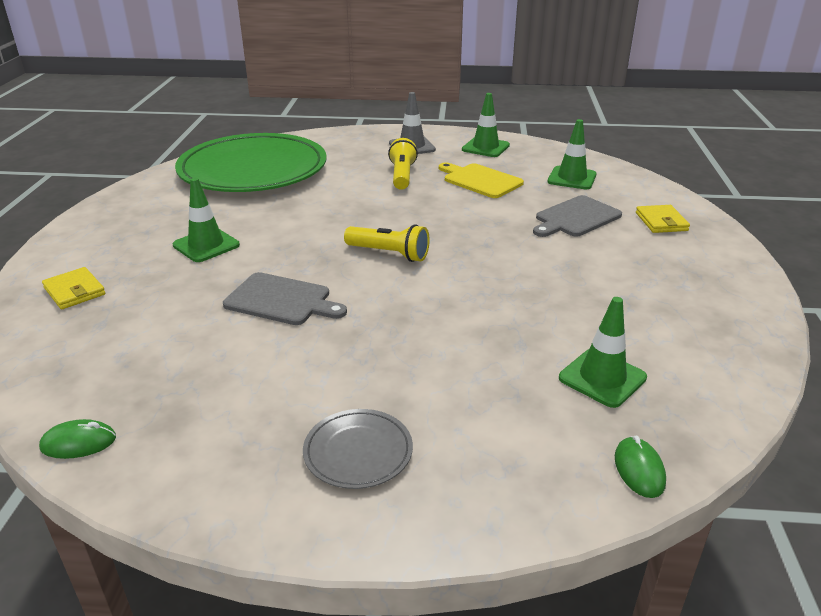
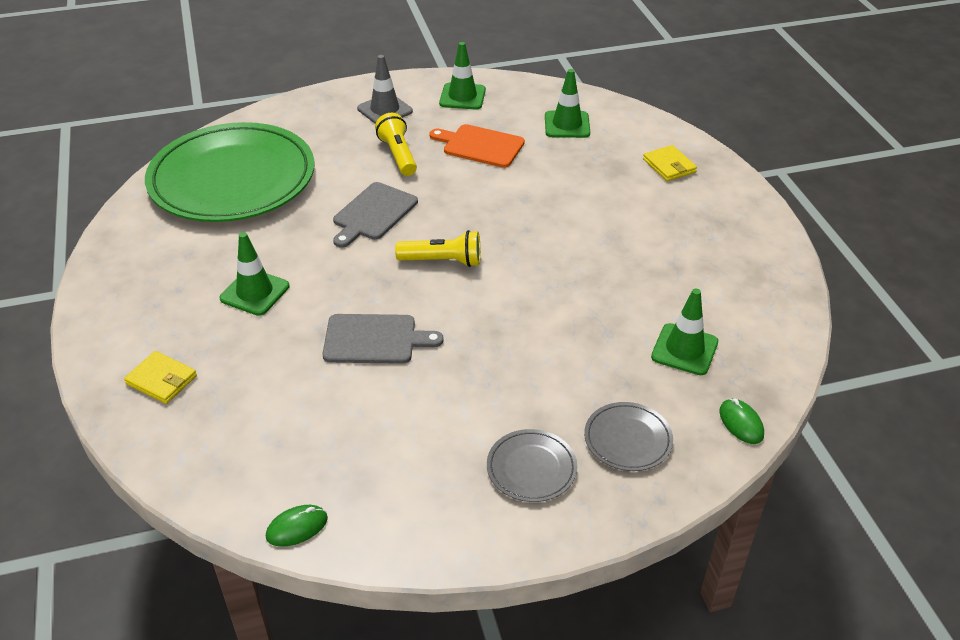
camera: 20 degrees left, 10 degrees up
yellow cutting board [439,162,524,198] -> orange cutting board [429,124,525,168]
grey cutting board [533,195,622,237] -> grey cutting board moved to [333,182,418,248]
none -> grey plate [584,402,673,471]

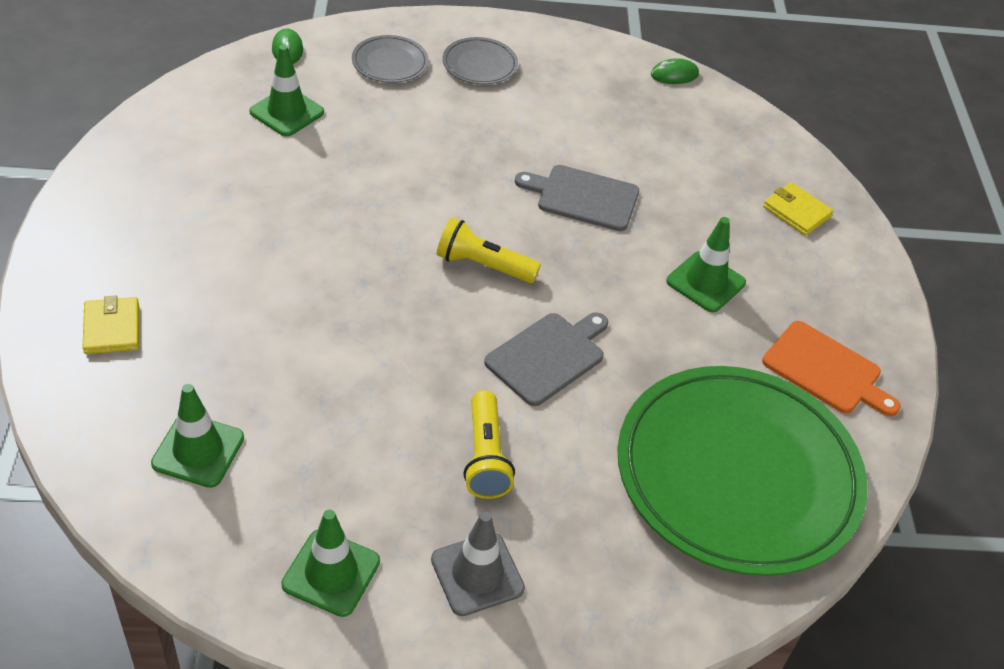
camera: 170 degrees left, 5 degrees up
orange cutting board [429,124,525,168] -> orange cutting board moved to [762,321,901,416]

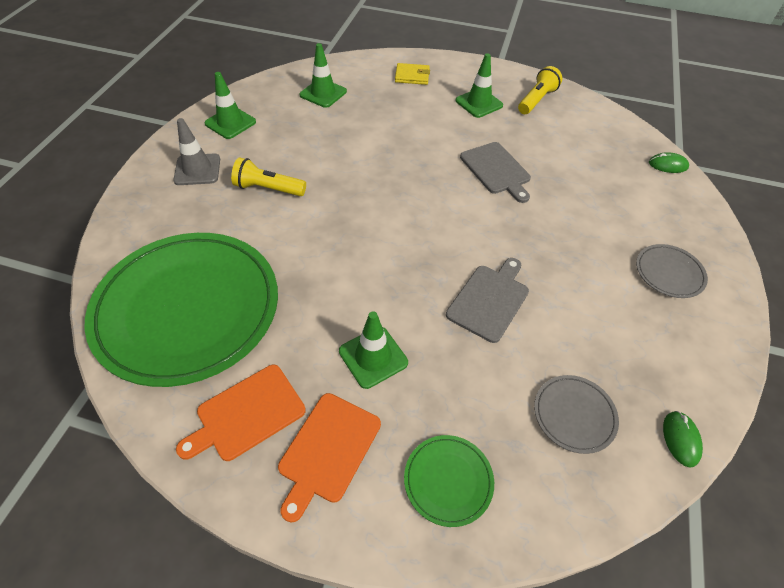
camera: 110 degrees right, 5 degrees up
green traffic cone [249,45,324,136] -> green traffic cone moved to [455,53,503,118]
grey plate [352,35,429,83] -> grey plate moved to [534,375,619,454]
yellow flashlight [437,218,541,283] -> yellow flashlight moved to [518,66,562,114]
grey cutting board [484,312,608,406] -> grey cutting board moved to [460,142,531,203]
yellow wallet [763,182,834,236] -> green plate [404,435,494,527]
none -> orange cutting board [278,393,381,522]

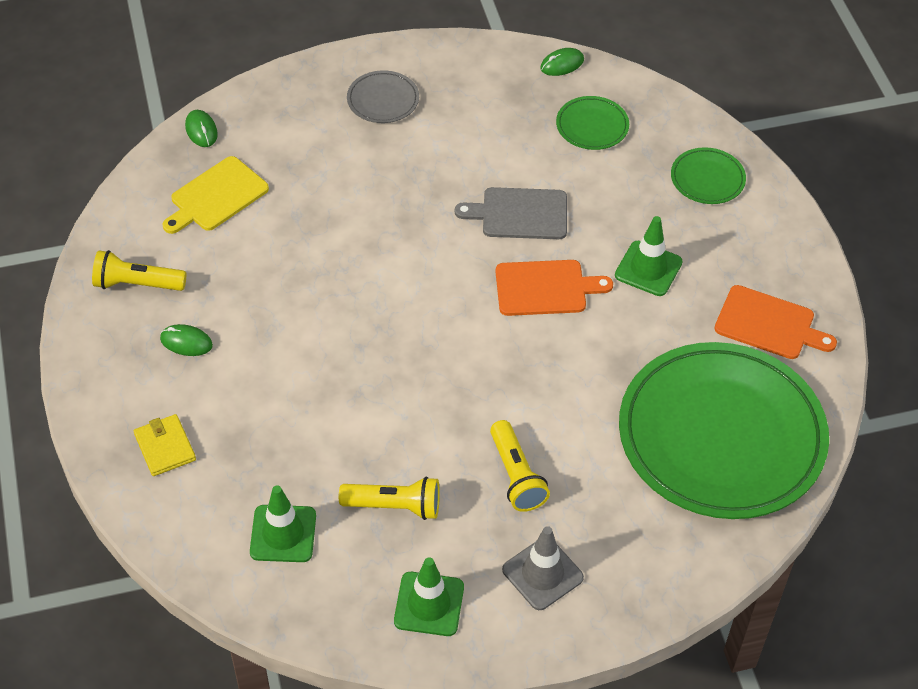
camera: 120 degrees left, 0 degrees up
orange cutting board [278,393,381,522] -> orange cutting board moved to [496,260,613,316]
green traffic cone [455,53,503,118] -> green mouse [160,324,213,356]
grey cutting board [460,142,531,203] -> none
grey plate [534,375,619,454] -> green plate [556,96,629,150]
none -> yellow cutting board [162,156,269,234]
none -> yellow flashlight [339,477,440,520]

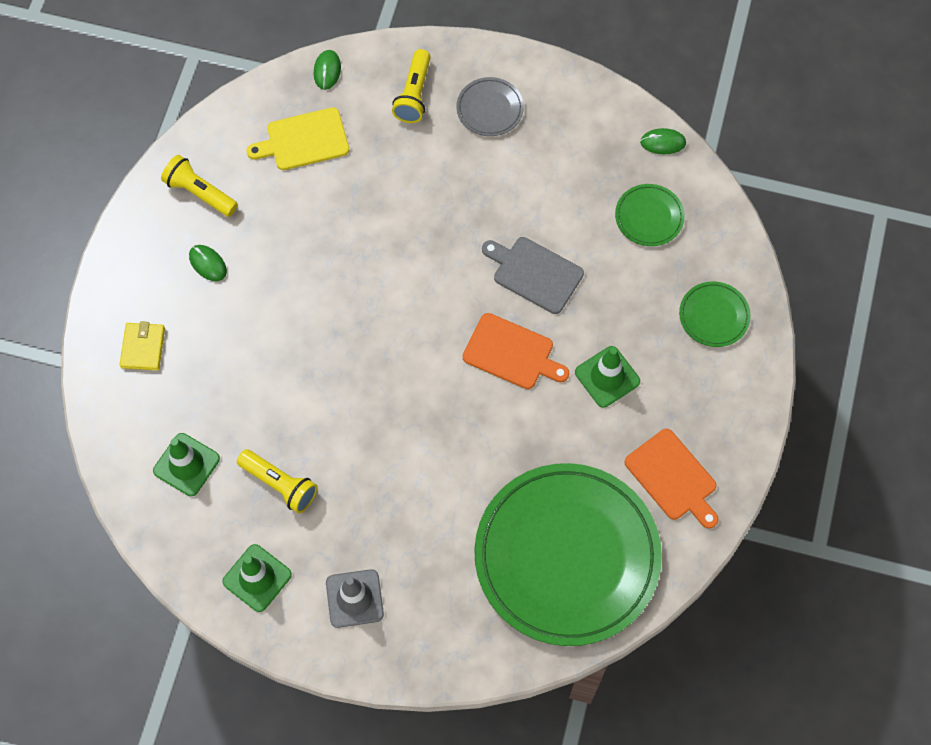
camera: 30 degrees right, 15 degrees up
yellow flashlight [490,420,550,512] -> yellow flashlight moved to [392,49,431,123]

